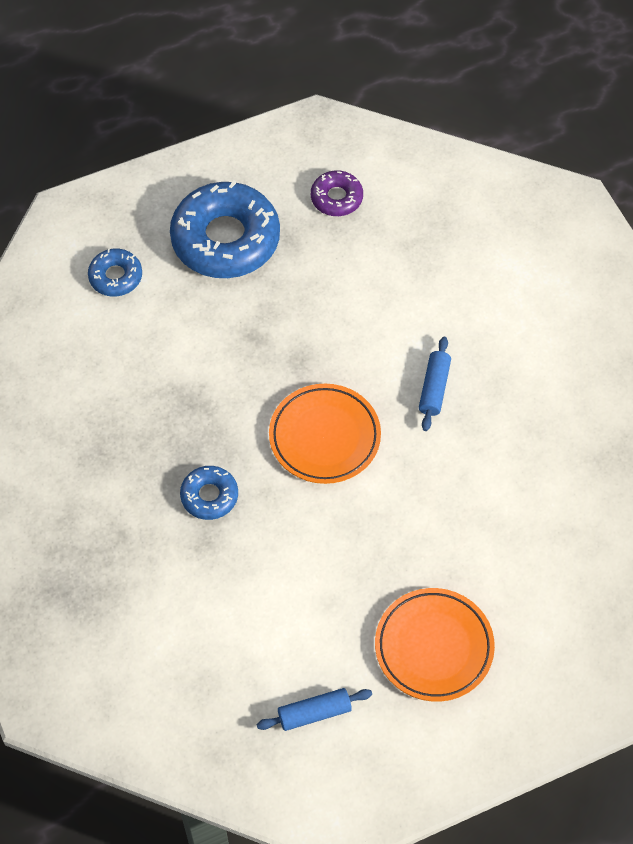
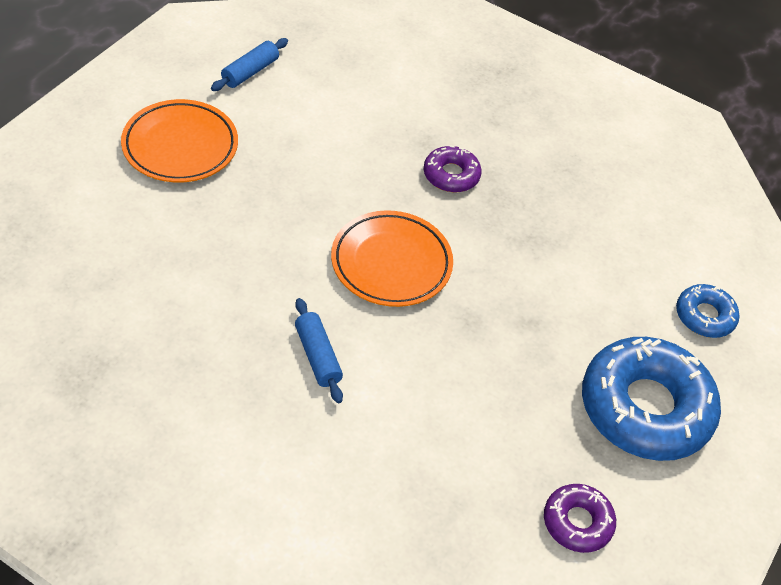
camera: 140 degrees right, 10 degrees down
blue donut [180,466,238,520] -> purple donut [424,145,482,193]

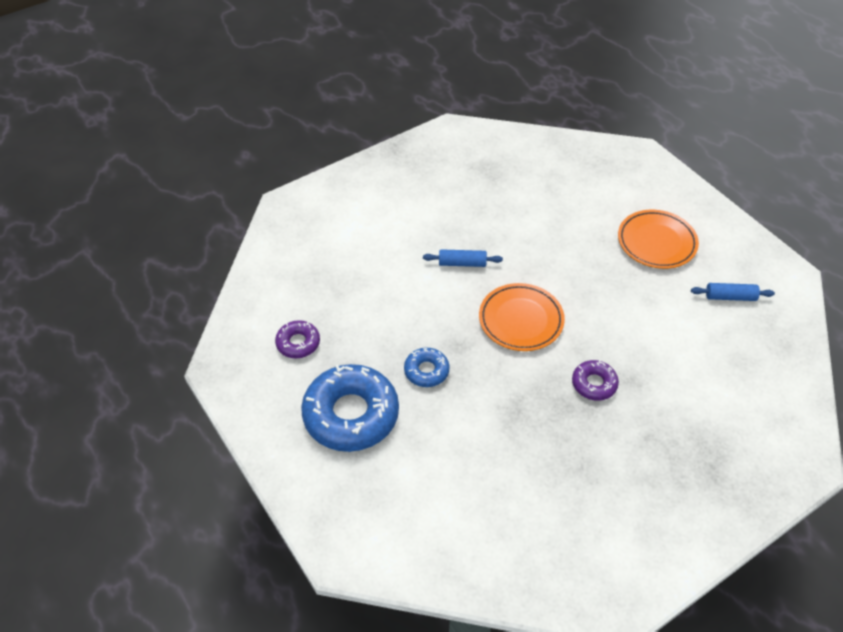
camera: 120 degrees right, 0 degrees up
blue rolling pin [211,38,288,91] -> blue rolling pin turned 60 degrees counterclockwise [691,283,775,301]
blue donut [676,284,740,338] -> blue donut moved to [404,348,449,387]

